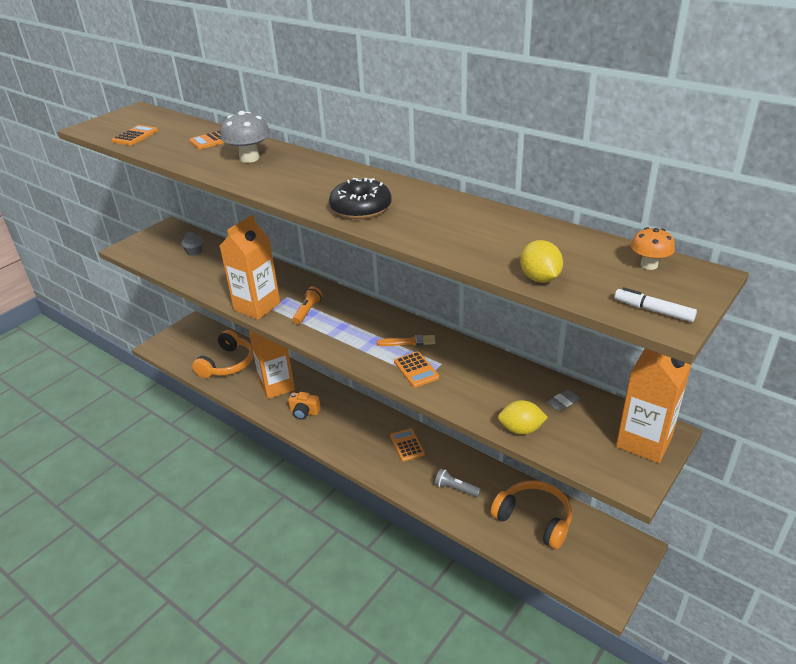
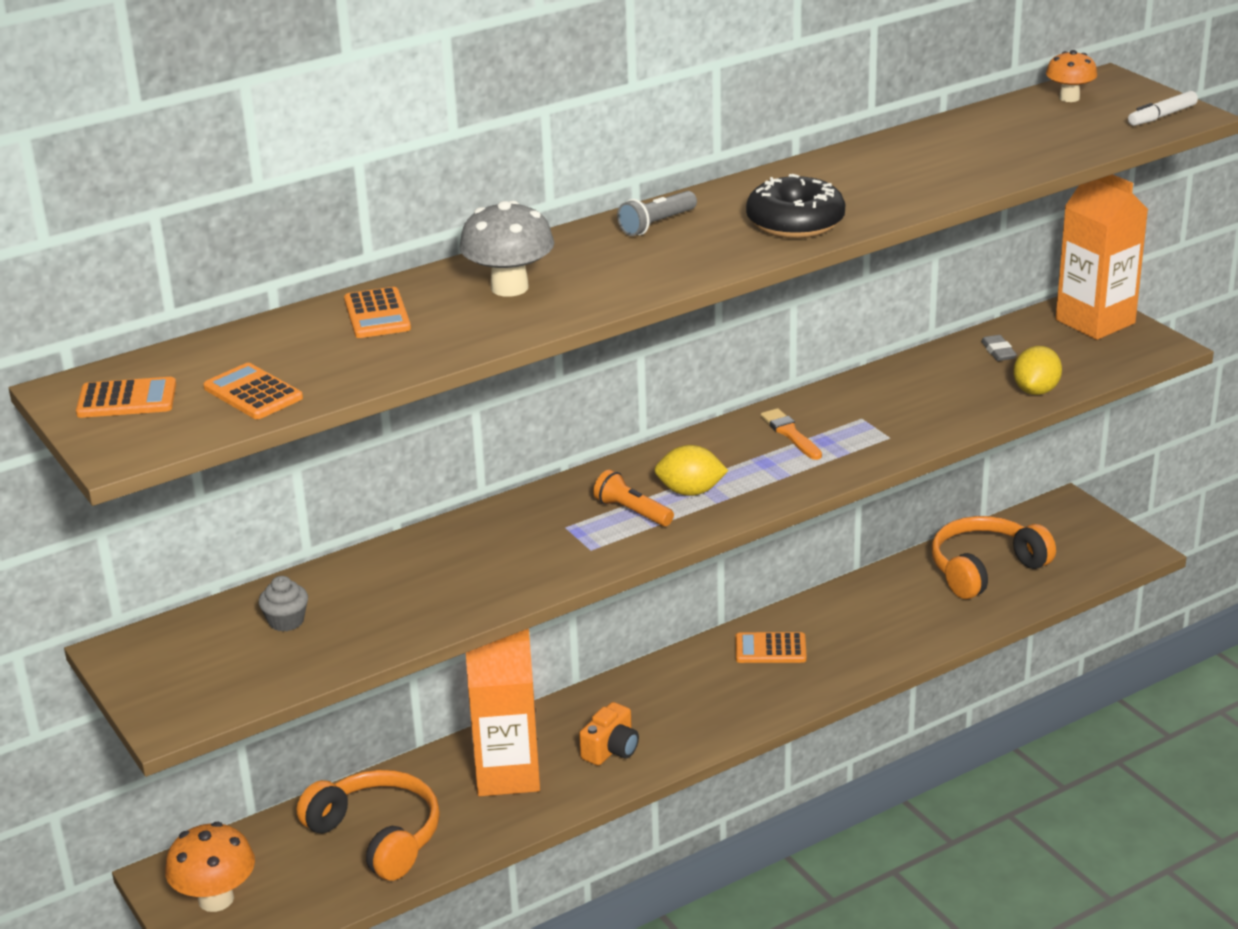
camera: 70 degrees left, 5 degrees down
orange carton [220,215,280,320] -> none
orange brush [377,335,436,346] -> orange brush turned 45 degrees counterclockwise [761,408,822,460]
orange calculator [394,351,439,388] -> orange calculator moved to [76,377,176,418]
grey flashlight [435,469,481,497] -> grey flashlight moved to [617,191,697,236]
yellow lemon [520,240,563,283] -> yellow lemon moved to [655,445,728,496]
none -> orange mushroom [165,822,255,912]

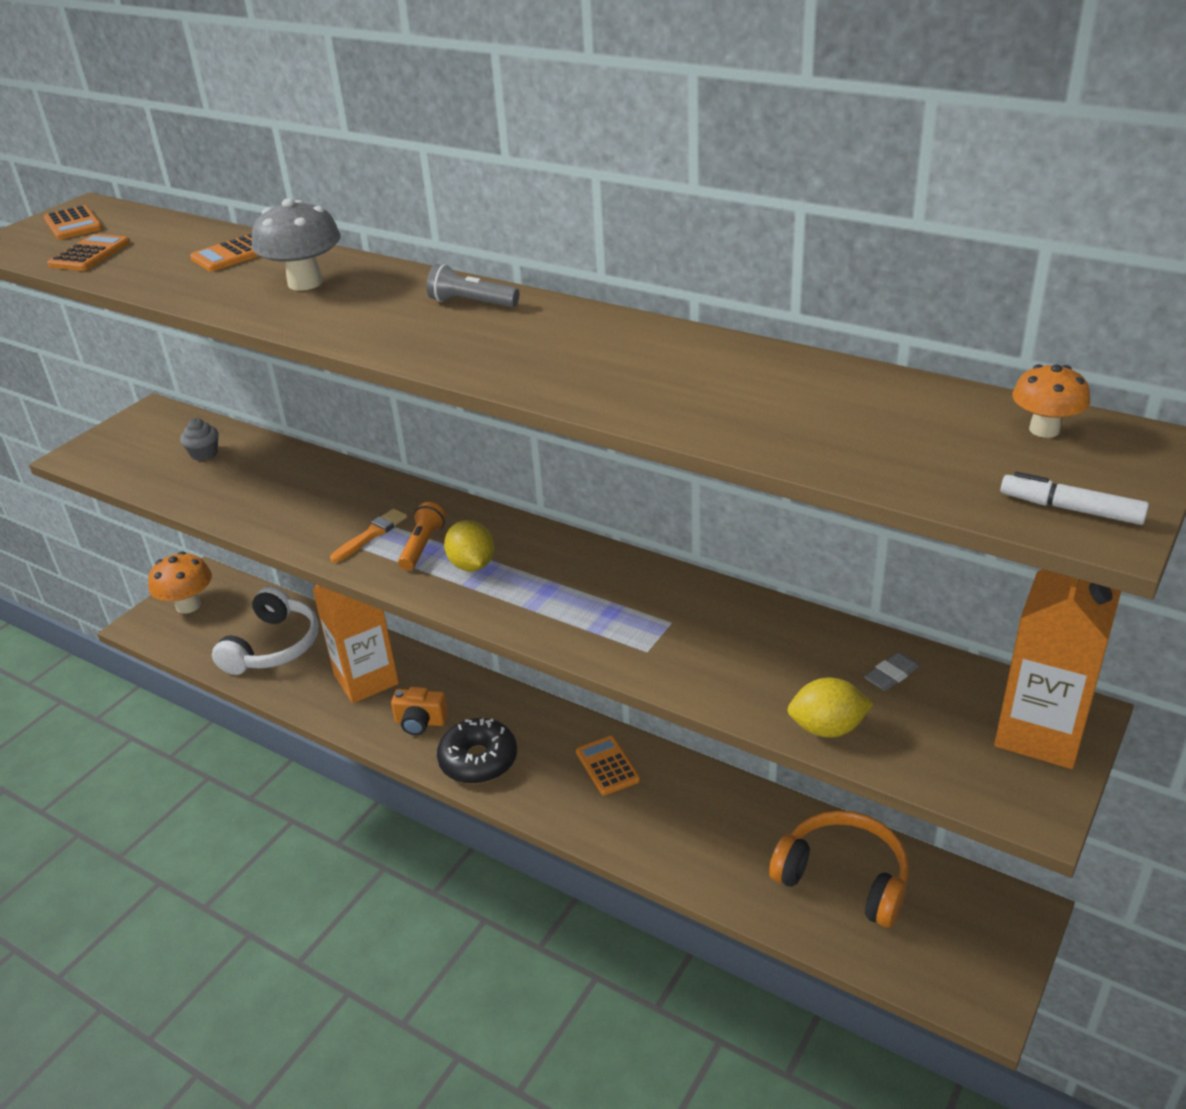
camera: 65 degrees right, 5 degrees up
orange headphones [297,770,440,881] -> white headphones [212,586,319,675]
black donut [746,174,845,238] -> black donut moved to [437,718,517,784]
orange brush [761,408,822,460] -> orange brush moved to [330,509,407,562]

